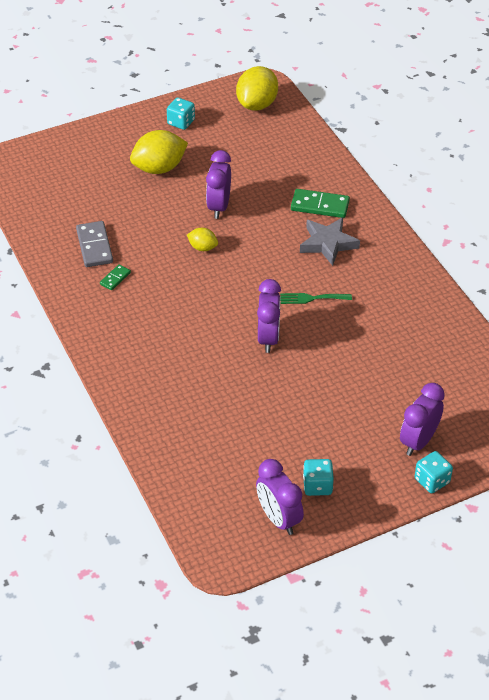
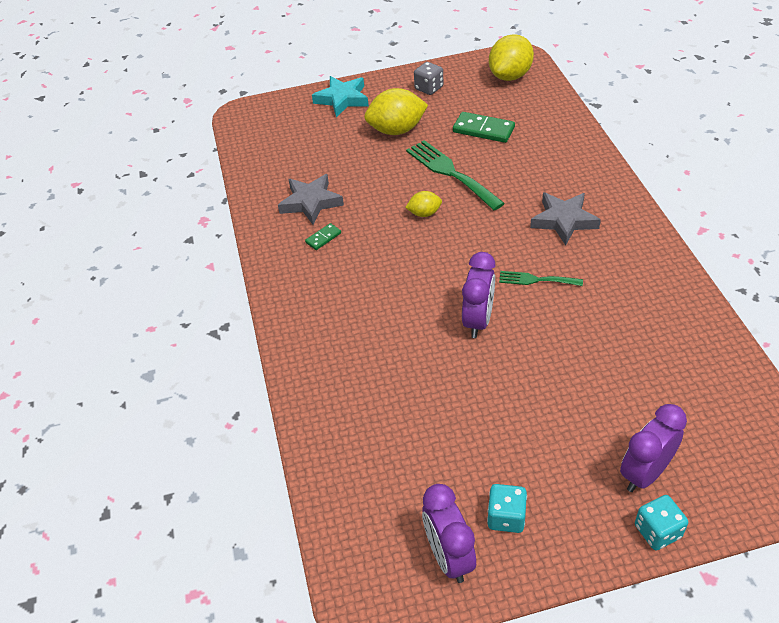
camera: 15 degrees right, 0 degrees up
grey domino [76,221,113,267] -> grey star [278,174,344,225]
turquoise dice [167,97,195,130] -> grey dice [414,62,443,95]
yellow lemon [187,228,218,251] -> yellow lemon turned 45 degrees counterclockwise [405,191,442,217]
purple clock [206,150,231,219] -> green fork [406,140,505,210]
green domino [291,189,350,218] -> green domino moved to [453,112,515,143]
none -> turquoise star [312,76,369,117]

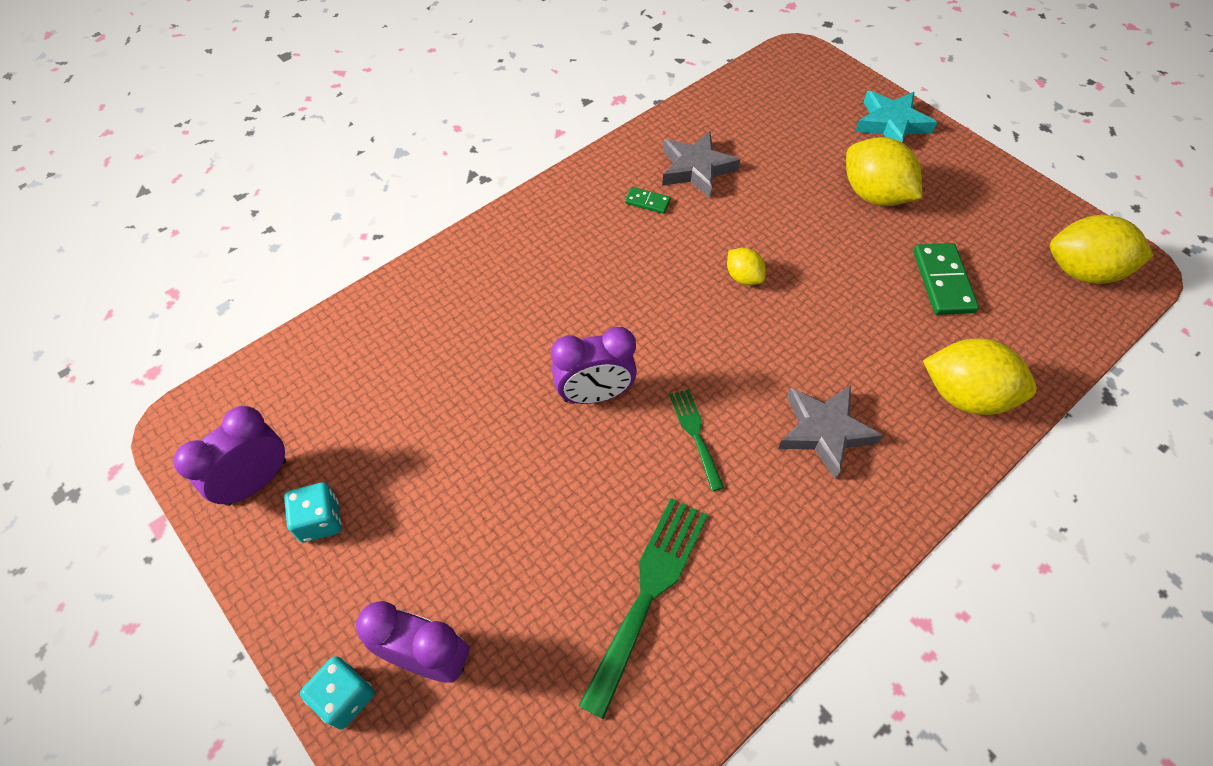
camera: 60 degrees right, 10 degrees up
green fork [406,140,505,210] -> green fork moved to [578,498,708,720]
grey dice [414,62,443,95] -> none
none -> yellow lemon [923,338,1037,415]

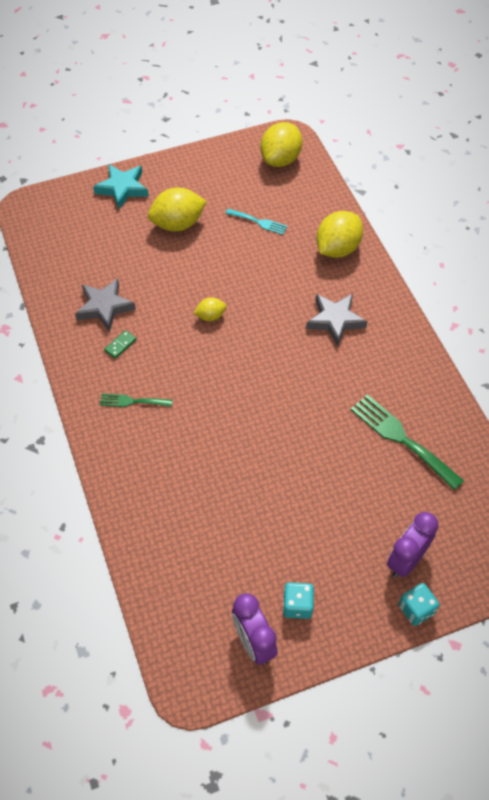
camera: 70 degrees left, 0 degrees up
purple clock [551,327,637,404] -> none
green fork [669,389,724,491] -> green fork moved to [100,393,173,407]
green domino [913,243,979,315] -> turquoise fork [225,209,288,235]

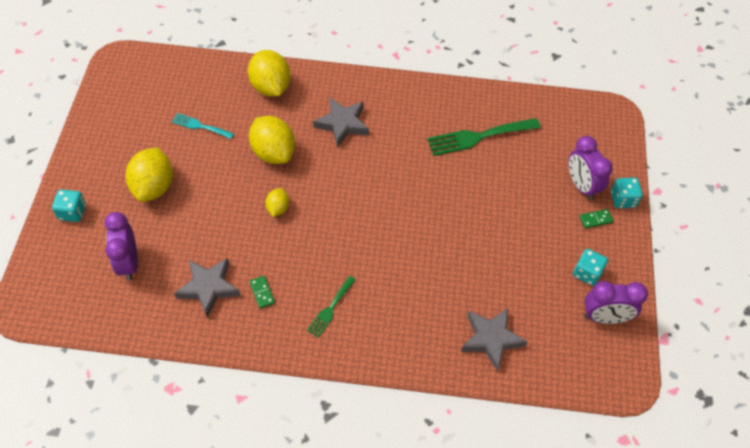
camera: 65 degrees left, 0 degrees up
turquoise star [93,164,149,209] -> turquoise dice [52,189,86,222]
turquoise fork [225,209,288,235] -> turquoise fork turned 120 degrees counterclockwise [172,113,234,139]
yellow lemon [260,122,302,167] -> yellow lemon moved to [249,116,295,164]
none -> purple clock [104,212,138,280]
none -> grey star [461,308,528,371]
none -> green domino [580,209,613,229]

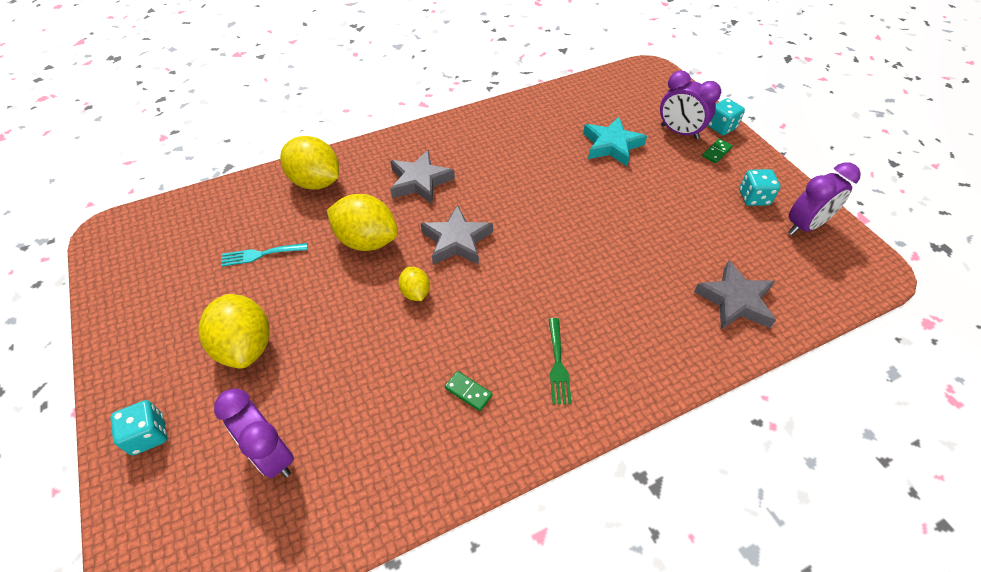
camera: 30 degrees left, 5 degrees down
grey star [174,258,241,318] -> grey star moved to [421,205,493,265]
green fork [427,118,541,156] -> none
none -> turquoise star [583,117,647,166]

